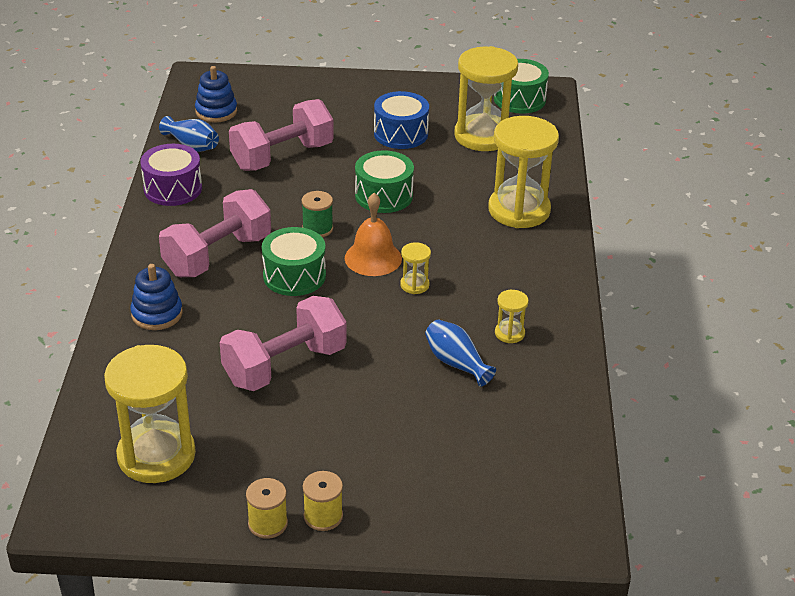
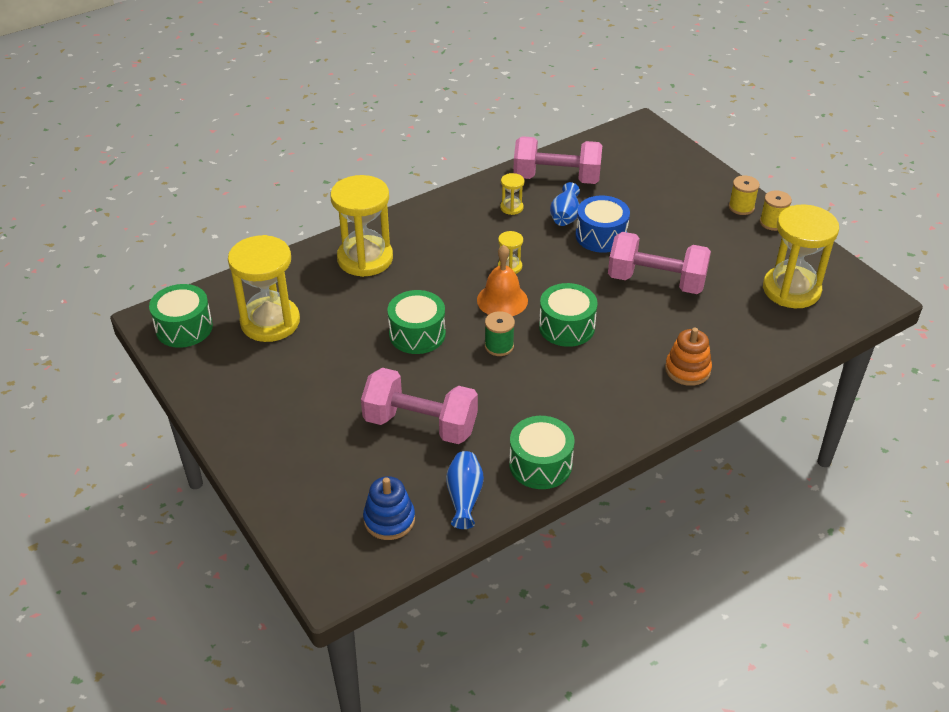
camera: 125 degrees left, 5 degrees up
blue stacking toy [130,264,183,330] -> orange stacking toy [665,328,712,386]
purple drum [140,144,202,206] -> green drum [509,416,574,489]
pink dumbbell [159,189,271,277] -> pink dumbbell moved to [513,136,602,184]
blue drum [374,91,429,149] -> blue drum moved to [576,196,630,253]

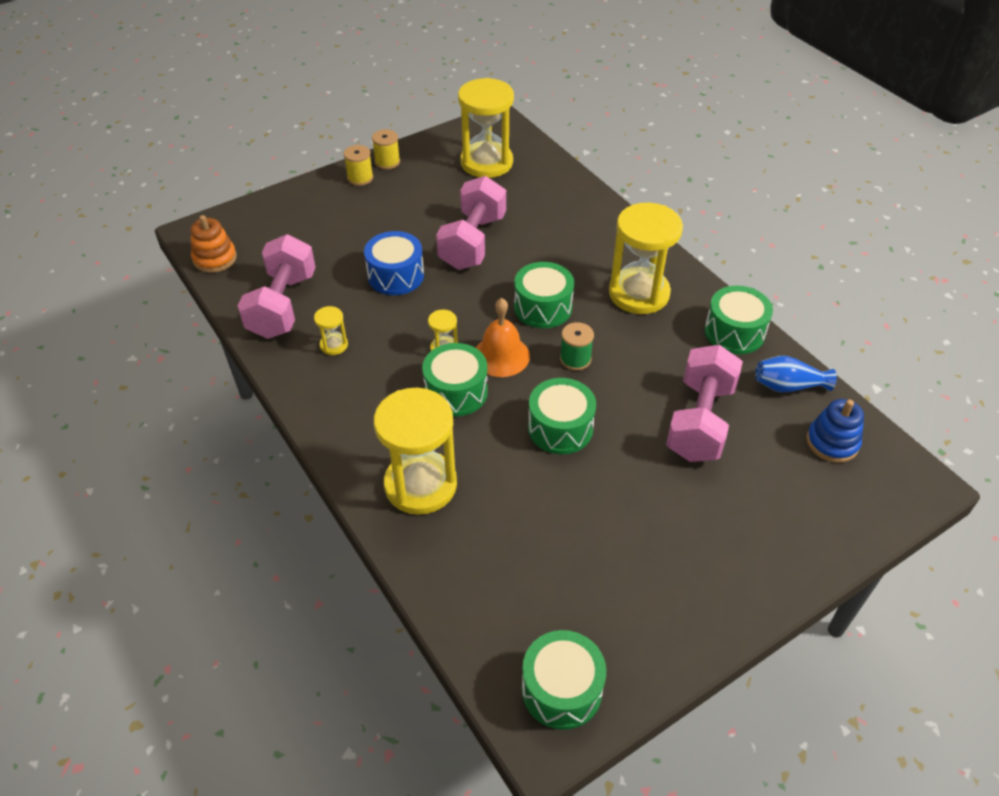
camera: 90 degrees left, 5 degrees up
yellow hourglass [228,235,300,342] -> yellow hourglass moved to [609,203,683,314]
blue vase [550,182,580,226] -> none
orange stacking toy [665,328,712,386] -> orange stacking toy moved to [190,215,237,273]
none -> green drum [422,343,488,417]

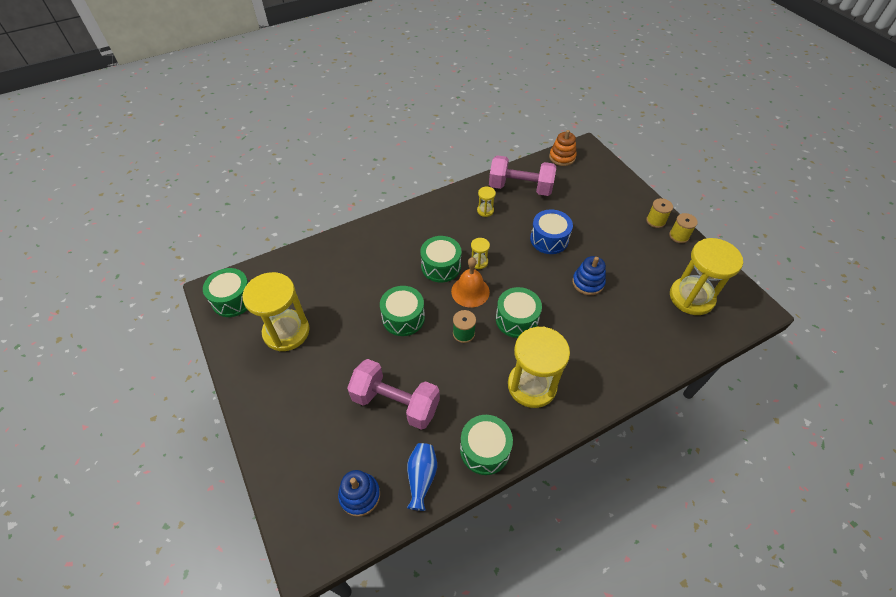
camera: 95 degrees right, 5 degrees up
yellow hourglass [374,388,457,515] -> yellow hourglass moved to [242,272,310,351]
pink dumbbell [436,176,506,270] -> blue stacking toy [572,256,606,295]

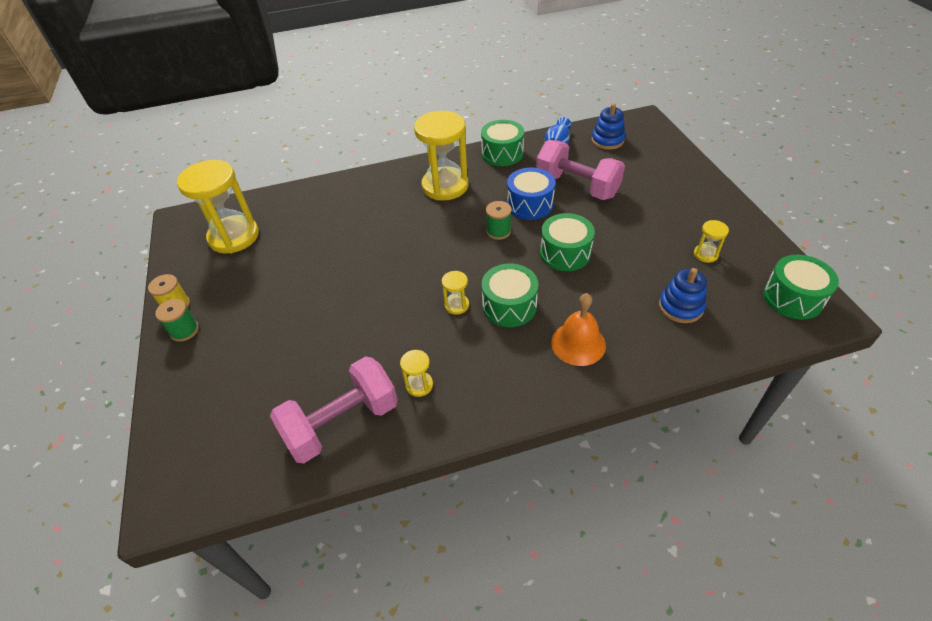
camera: 165 degrees left, 5 degrees down
yellow hourglass [242,272,310,351] -> yellow hourglass [694,220,729,263], size x0.44
orange bell [451,257,490,308] -> orange bell moved to [551,293,606,366]
pink dumbbell [489,155,556,196] -> pink dumbbell turned 60 degrees counterclockwise [270,356,398,464]
green drum [496,287,542,338] -> none
blue drum [530,209,573,254] -> blue drum moved to [507,168,555,220]
orange stacking toy [549,130,577,166] -> none
blue stacking toy [572,256,606,295] -> blue stacking toy moved to [659,268,707,323]
yellow spool [646,198,673,228] -> green spool [155,299,199,342]

